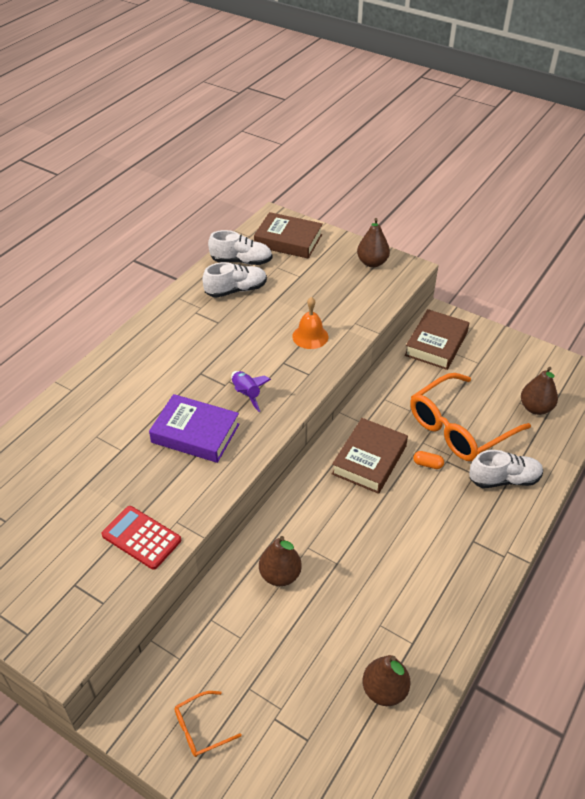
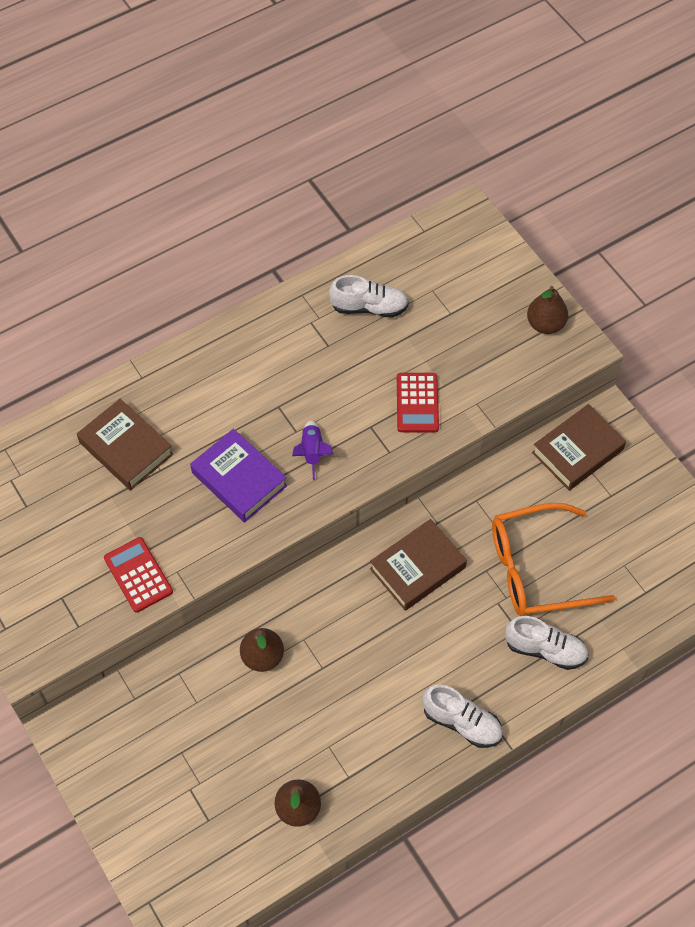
camera: 25 degrees right, 15 degrees up
orange glasses [174,691,242,757] -> none
white shoe [208,230,272,265] -> white shoe moved to [422,685,503,748]
brown book [254,212,323,259] -> brown book moved to [77,399,174,491]
orange bell [292,297,328,349] -> red calculator [397,373,439,432]
orange capsule [413,451,444,469] -> none
brown pear [521,367,558,415] -> none

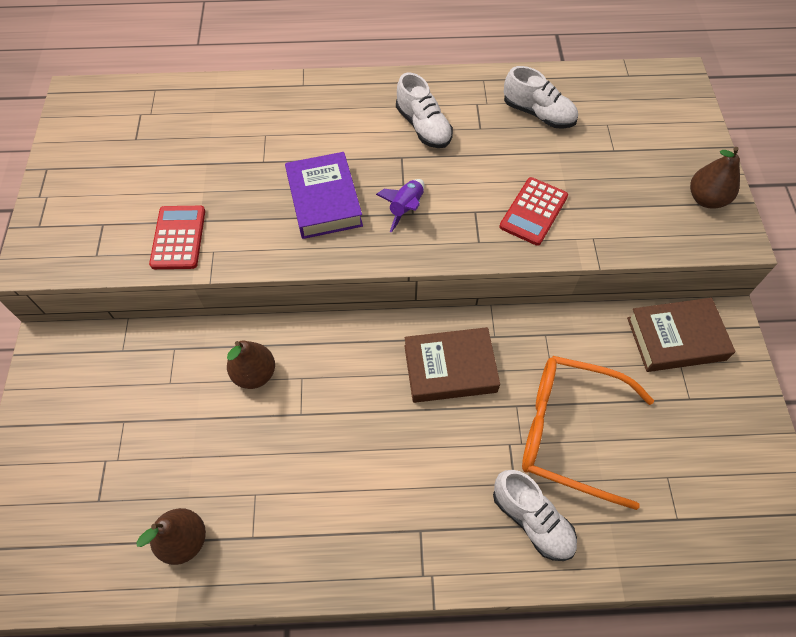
camera: 30 degrees right, 0 degrees up
brown book [77,399,174,491] -> none
white shoe [422,685,503,748] -> white shoe moved to [396,72,453,148]

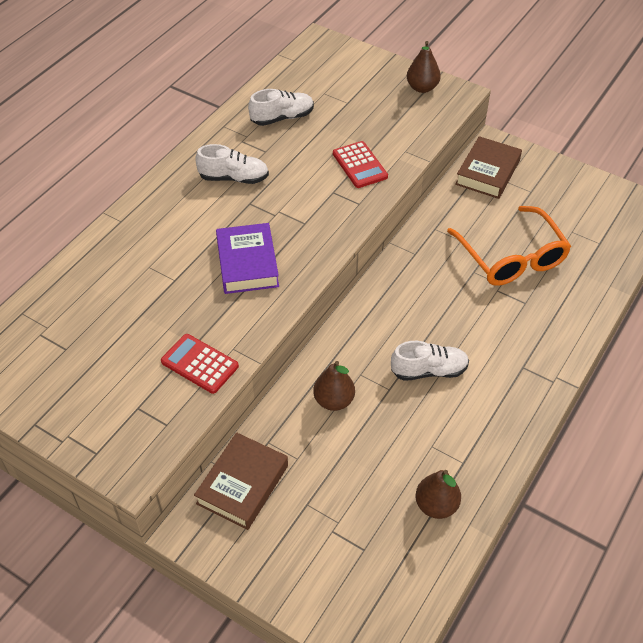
camera: 55 degrees left, 10 degrees down
purple book [285,152,363,239] -> purple book turned 60 degrees clockwise [216,223,279,294]
purple rocket [376,179,424,233] -> none
brown book [404,327,500,403] -> brown book moved to [194,432,288,530]
white shoe [493,470,577,561] -> white shoe moved to [391,341,469,381]
orange glasses [522,356,654,510] -> orange glasses turned 75 degrees counterclockwise [447,206,571,286]

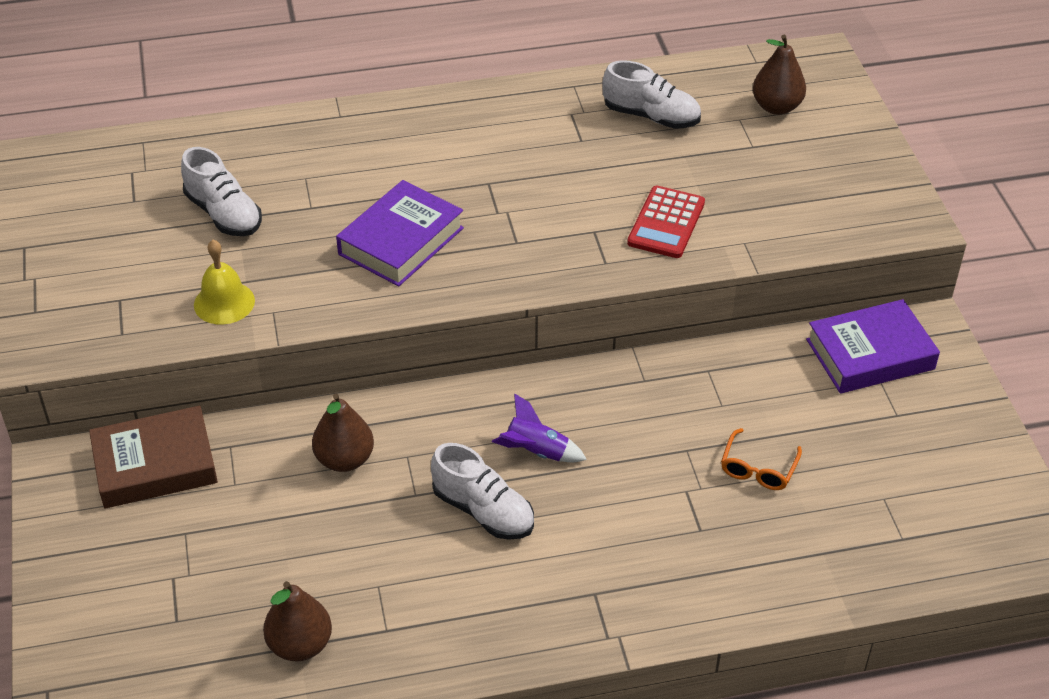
camera: 45 degrees right, 5 degrees down
red calculator [161,334,239,394] -> yellow bell [194,240,255,325]
white shoe [195,144,269,184] -> white shoe moved to [181,147,262,236]
brown pear [407,41,441,93] -> brown pear moved to [753,35,806,115]
orange glasses [447,206,571,286] -> orange glasses [721,428,802,490], size x0.44
brown book [455,136,522,199] -> purple book [806,299,940,394]
none -> purple rocket [492,393,587,462]

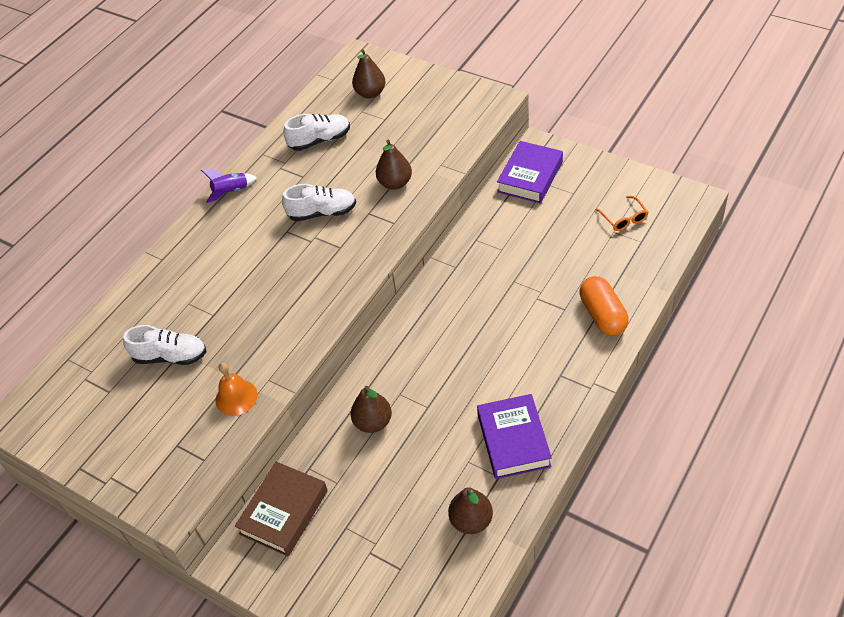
camera: 40 degrees left, 5 degrees up
yellow bell [194,240,255,325] -> orange bell [215,363,258,416]
purple book [336,180,464,286] -> purple book moved to [477,394,552,479]
white shoe [431,443,534,540] -> white shoe moved to [282,184,356,221]
purple rocket [492,393,587,462] -> purple rocket moved to [201,169,257,203]
red calculator [627,186,705,258] -> brown pear [376,140,412,190]
orange glasses [721,428,802,490] -> orange glasses moved to [595,196,648,231]
none -> orange capsule [580,276,629,336]

